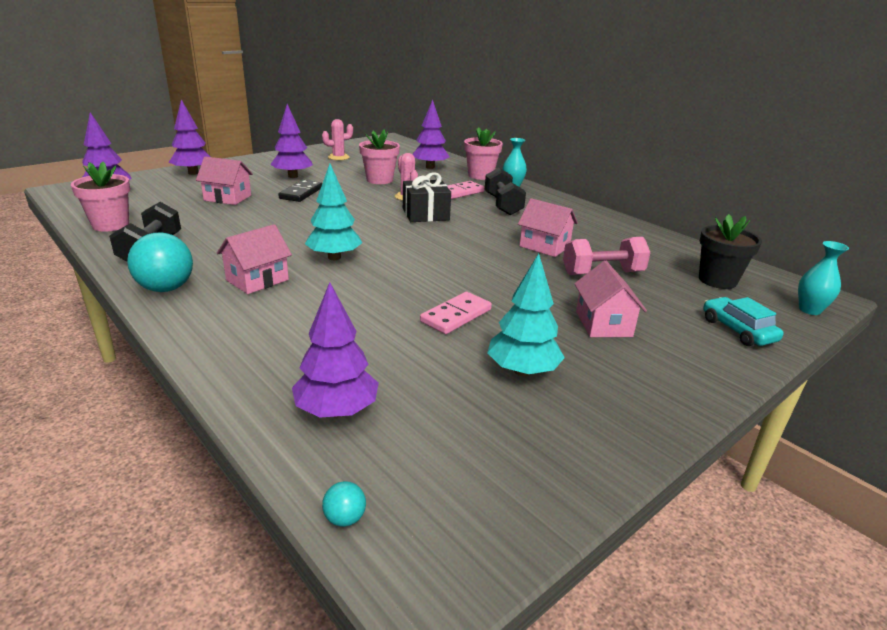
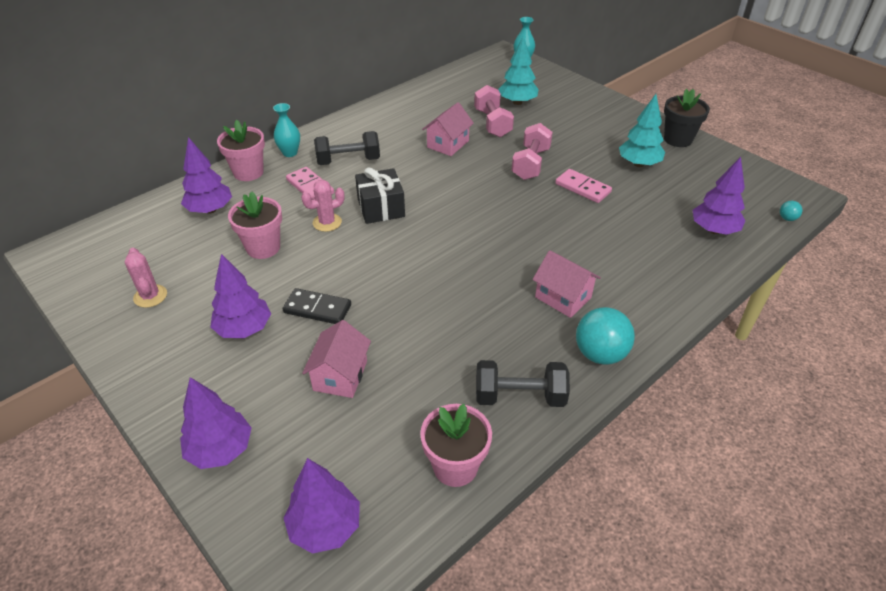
camera: 90 degrees left, 15 degrees up
turquoise tree [305,164,362,260] -> turquoise tree moved to [498,36,539,105]
pink house [574,261,647,337] -> none
black flower pot [699,214,762,289] -> black flower pot moved to [664,89,710,147]
turquoise car [703,297,784,346] -> none
none -> pink dumbbell [512,123,553,180]

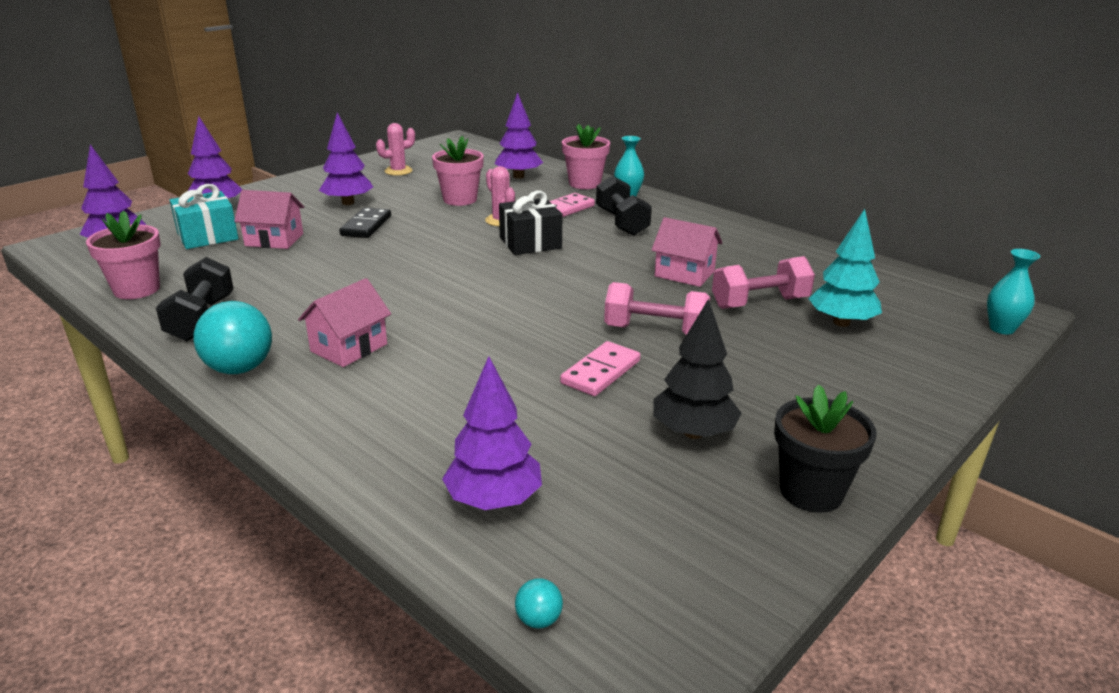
camera: 85 degrees right, 15 degrees down
turquoise tree [619,94,665,167] -> black tree [653,299,742,439]
none -> turquoise gift [170,184,238,249]

